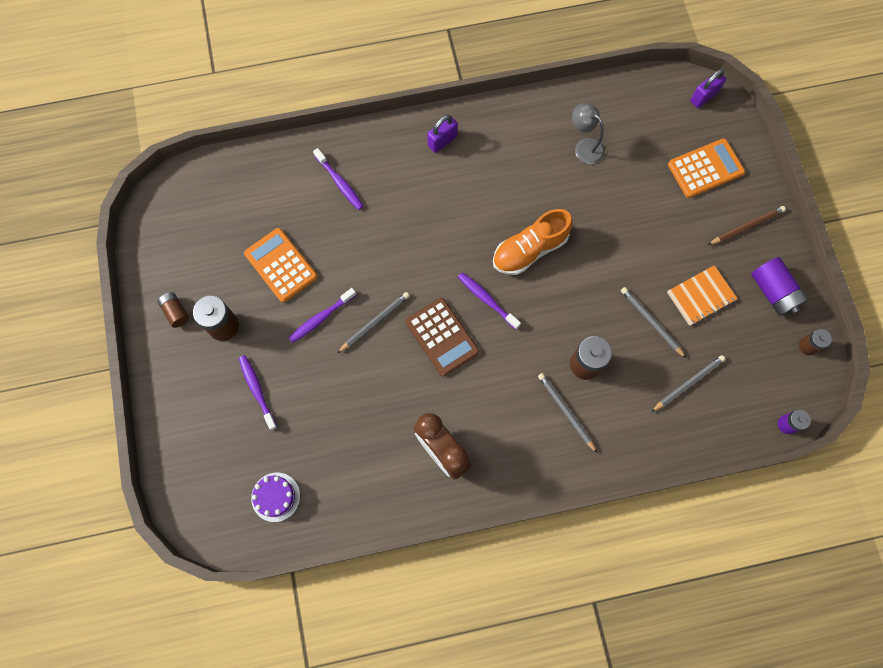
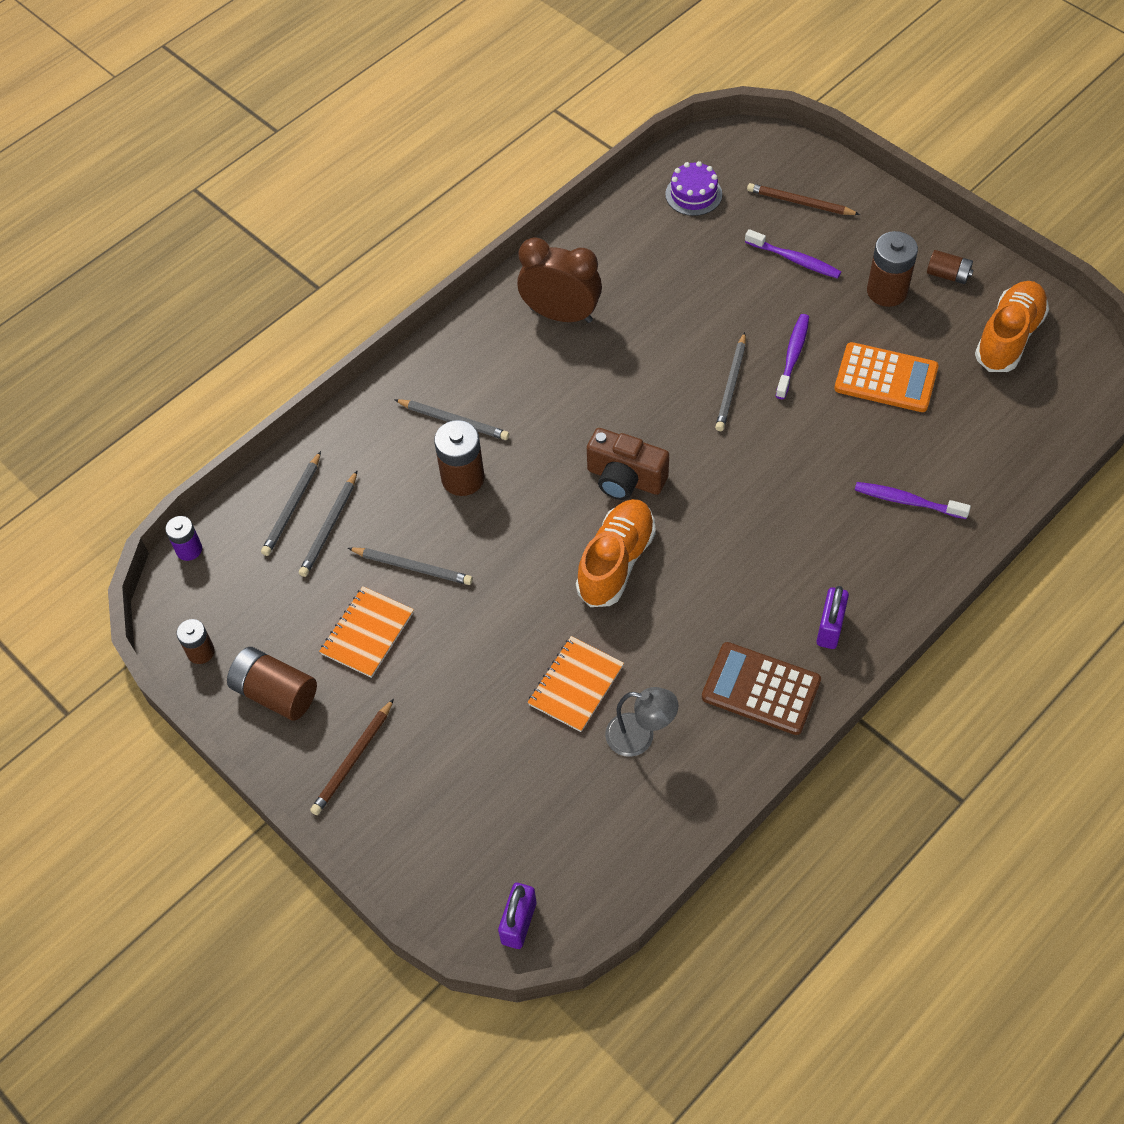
camera: 150 degrees right, 15 degrees down
brown calculator [406,298,479,376] -> brown calculator moved to [702,642,821,735]
purple toothbrush [458,272,521,330] -> brown camera [587,428,669,500]
orange calculator [668,138,745,198] -> none
purple battery [751,257,808,316] -> brown battery [227,647,317,721]
none -> grey pencil [261,451,321,556]
none -> orange notebook [527,636,624,732]
none -> brown pencil [747,183,860,215]
none -> orange shoe [975,281,1049,372]

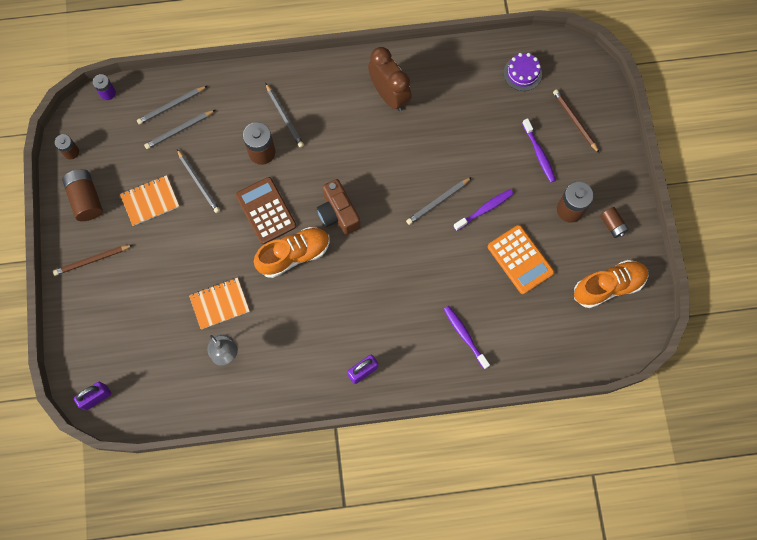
camera: 35 degrees right, 15 degrees up
brown calculator [702,642,821,735] -> brown calculator moved to [236,177,297,244]

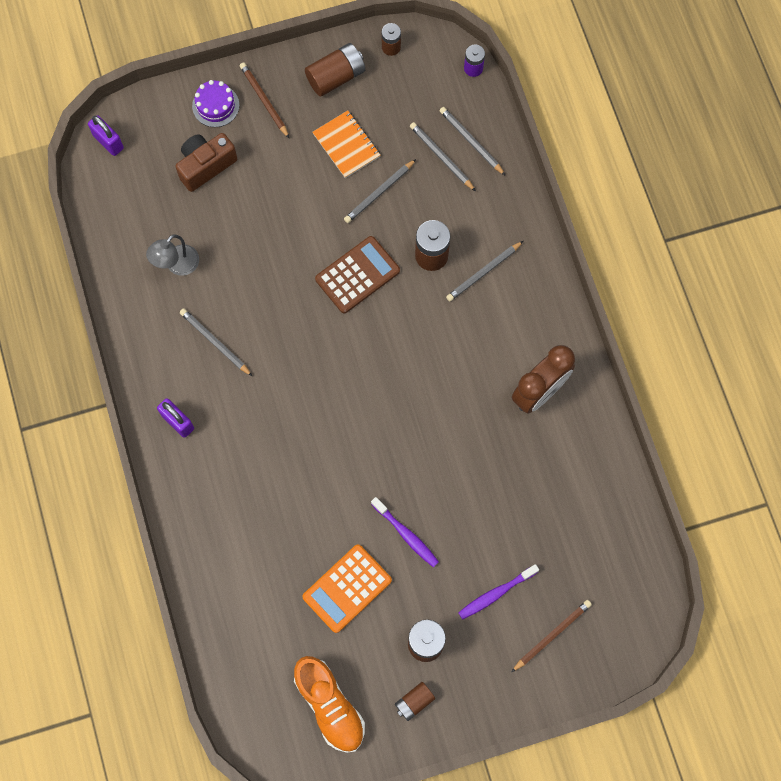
camera: 80 degrees right, 0 degrees up
orange notebook [189,278,250,329] -> none
orange shoe [254,227,330,278] -> none
brown camera [317,179,360,235] -> brown camera moved to [175,133,237,192]
grey pencil [406,177,472,225] -> grey pencil moved to [180,308,252,376]
purple toothbrush [444,306,490,369] -> none
purple cake [504,53,542,91] -> purple cake moved to [192,80,239,127]

